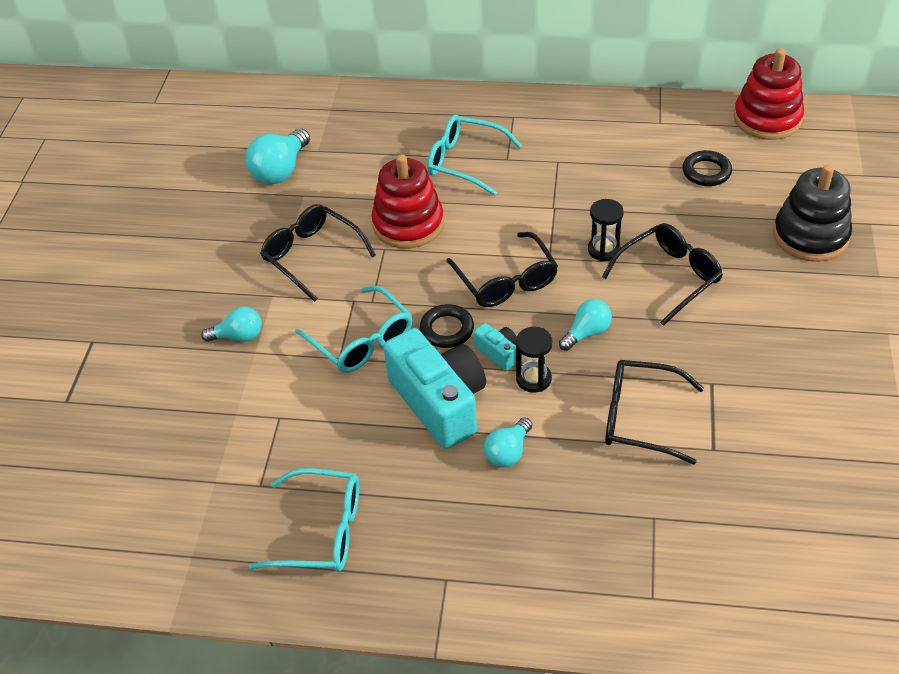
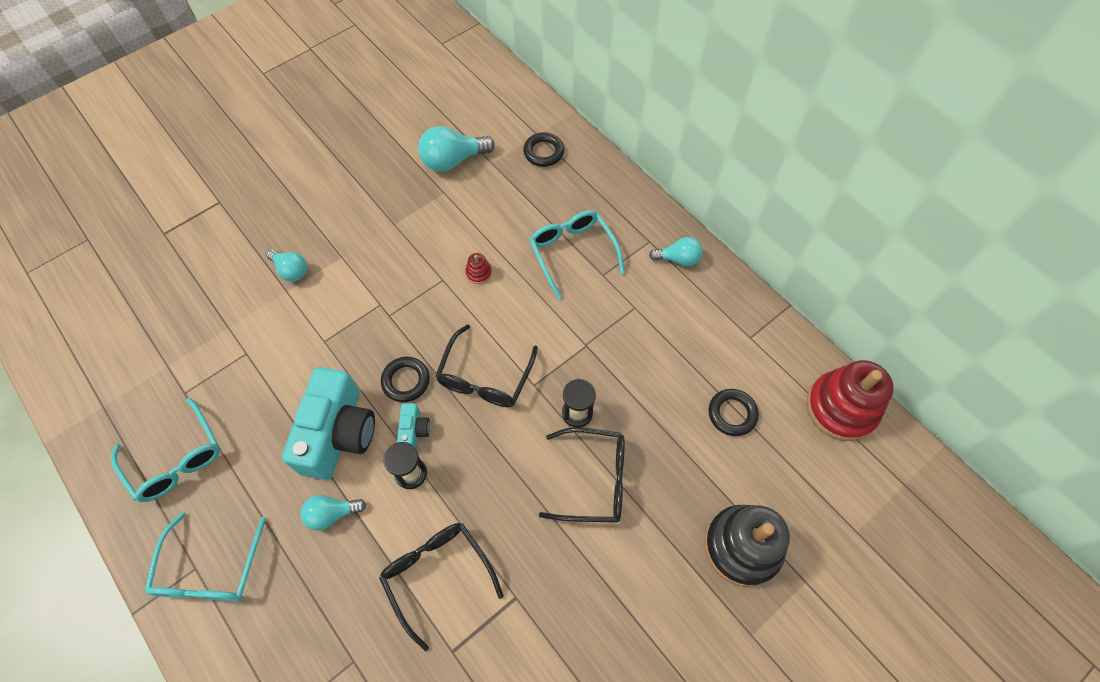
camera: 40 degrees right, 15 degrees up
black glasses [260,204,376,302] -> none
turquoise glasses [295,286,412,373] -> turquoise glasses moved to [145,512,266,601]
red stacking toy [371,154,444,249] -> red stacking toy [465,253,492,284], size x0.41
turquoise light bulb [559,299,612,351] -> turquoise light bulb moved to [649,237,703,266]
none -> black ring [523,132,564,167]

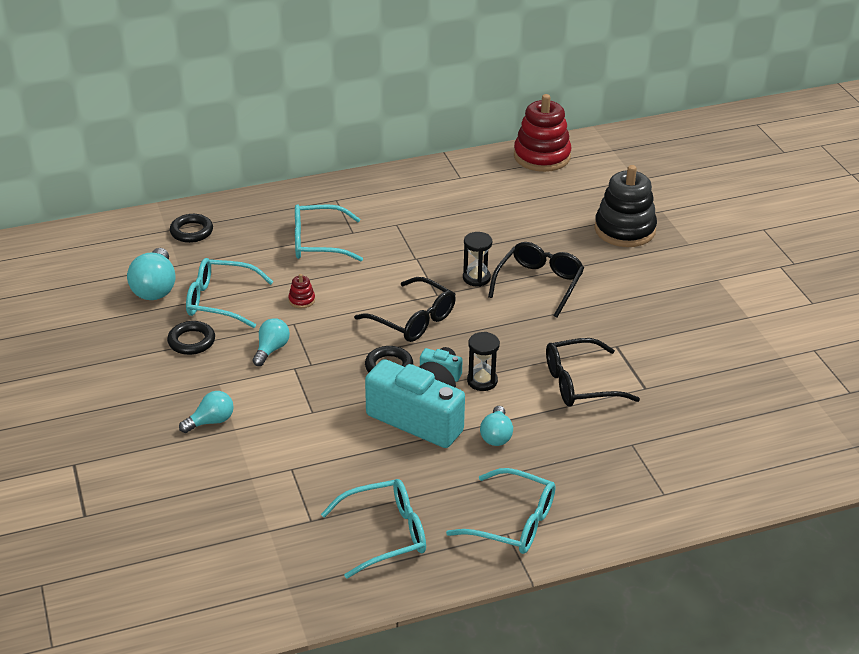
camera: 70 degrees left, 25 degrees down
turquoise light bulb [649,237,703,266] -> turquoise light bulb moved to [252,318,290,366]
black ring [709,389,759,436] -> black ring moved to [167,321,215,355]
none -> turquoise glasses [186,258,274,328]

